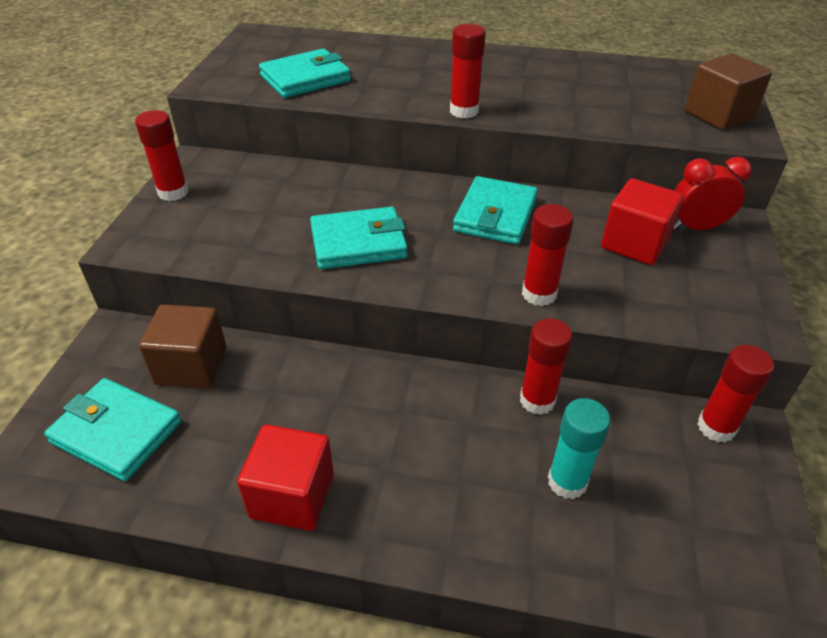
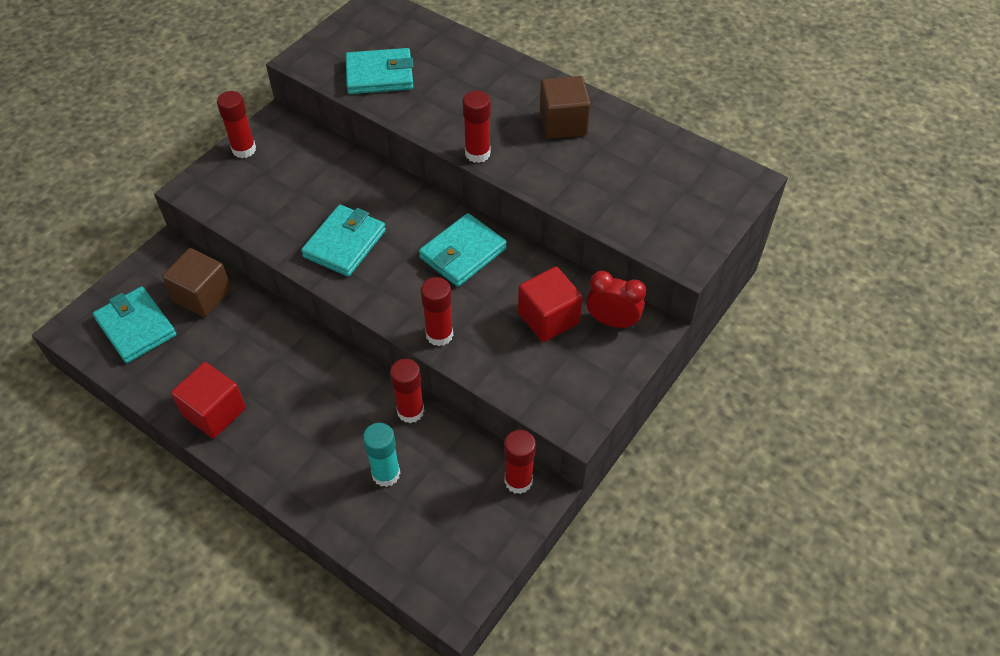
camera: 25 degrees right, 10 degrees up
turquoise wallet [310,207,408,269] -> turquoise wallet turned 75 degrees counterclockwise [301,205,386,277]
brown cube [685,53,772,130] -> brown cube moved to [540,76,591,139]

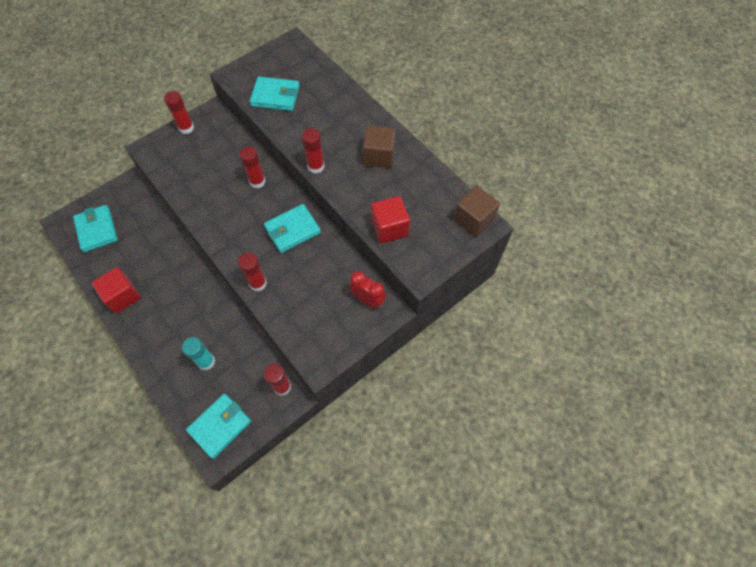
camera: 15 degrees right, 10 degrees up
brown cube [162,248,231,317] -> brown cube moved to [454,186,500,237]
turquoise wallet [301,205,386,277] -> turquoise wallet moved to [186,394,251,459]
red glue stick [390,359,424,423] -> red glue stick moved to [239,147,266,188]
red cube [518,267,583,342] -> red cube moved to [371,196,410,244]

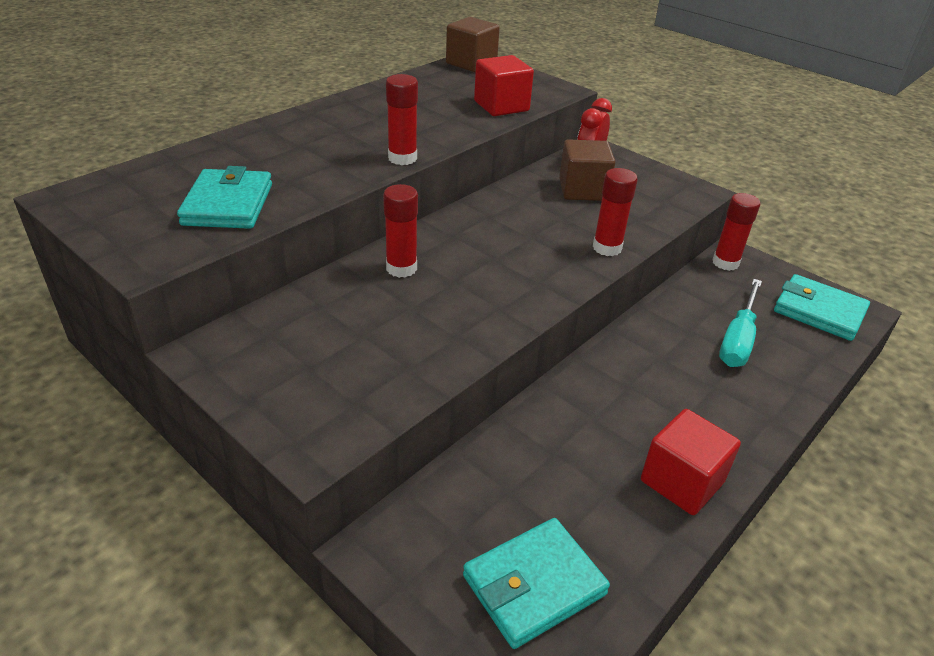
camera: 100 degrees left, 25 degrees down
red glue stick [164,91,194,134] -> none
turquoise glue stick [182,337,215,370] -> turquoise screwdriver [719,279,762,367]
turquoise wallet [264,204,321,253] -> none
brown cube [363,125,396,168] -> brown cube moved to [559,139,615,201]

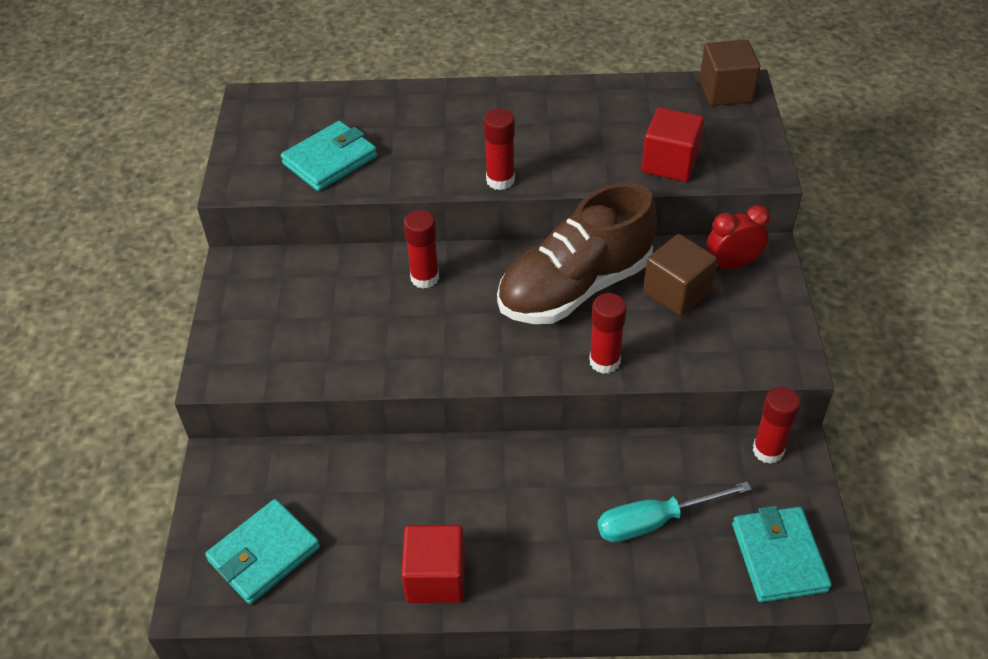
camera: 50 degrees right, 10 degrees up
turquoise wallet [463,518,610,649] -> turquoise wallet turned 60 degrees counterclockwise [205,499,320,604]
none -> brown shoe [497,182,657,324]

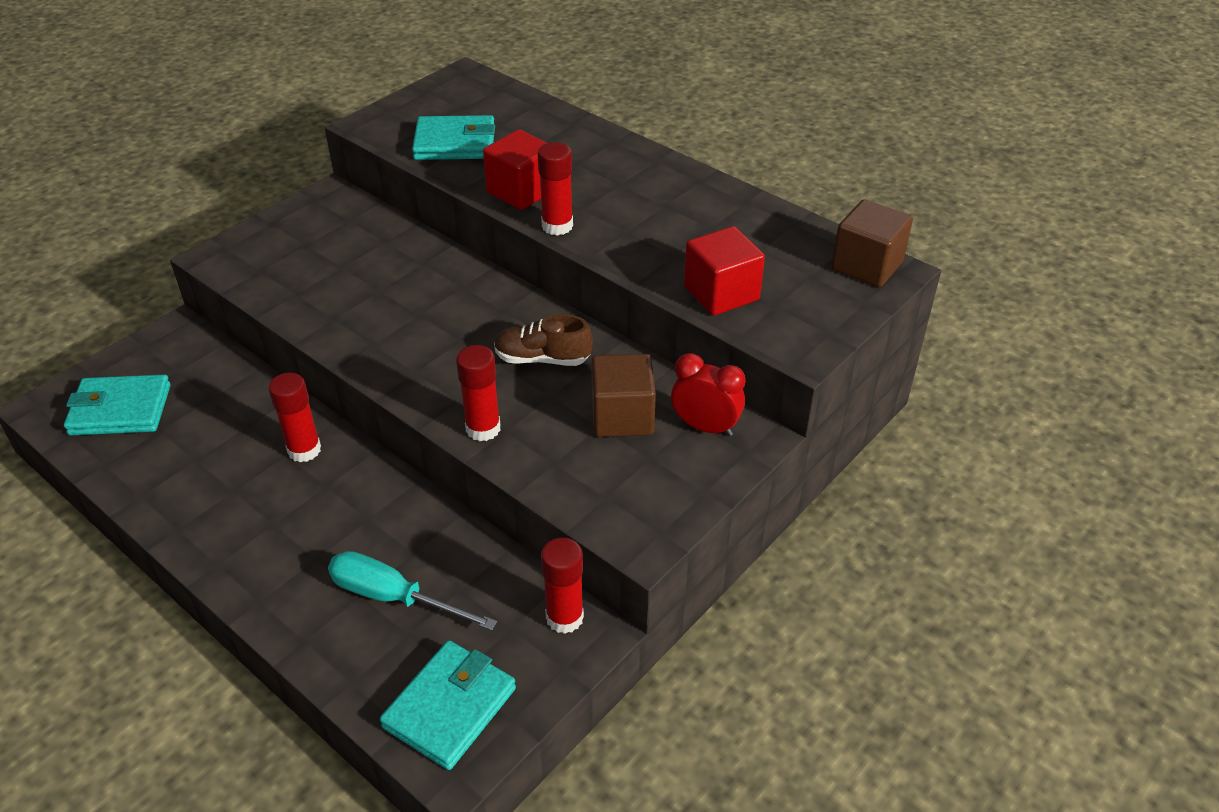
camera: 40 degrees right, 5 degrees down
red cube [401,525,465,603] -> red cube moved to [483,129,547,210]
red glue stick [404,210,439,289] -> red glue stick moved to [268,373,321,462]
brown shoe [497,182,657,324] -> brown shoe [494,314,593,366], size x0.48

